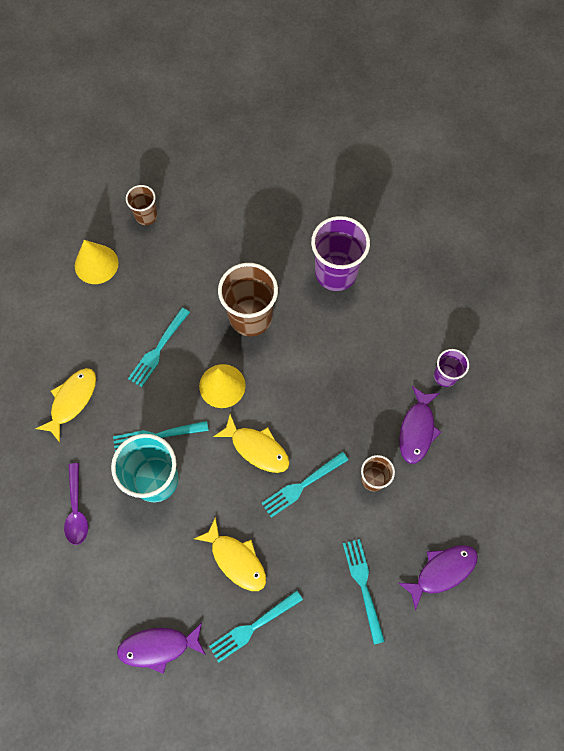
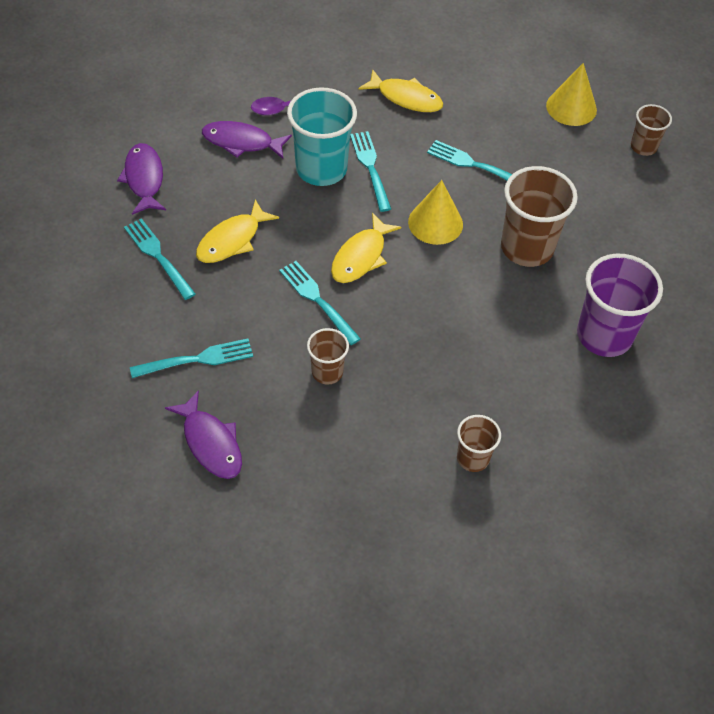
camera: 85 degrees right, 15 degrees down
purple fish [399,386,441,464] -> purple fish moved to [202,121,292,159]
purple cup [434,349,469,387] -> brown cup [457,415,501,472]

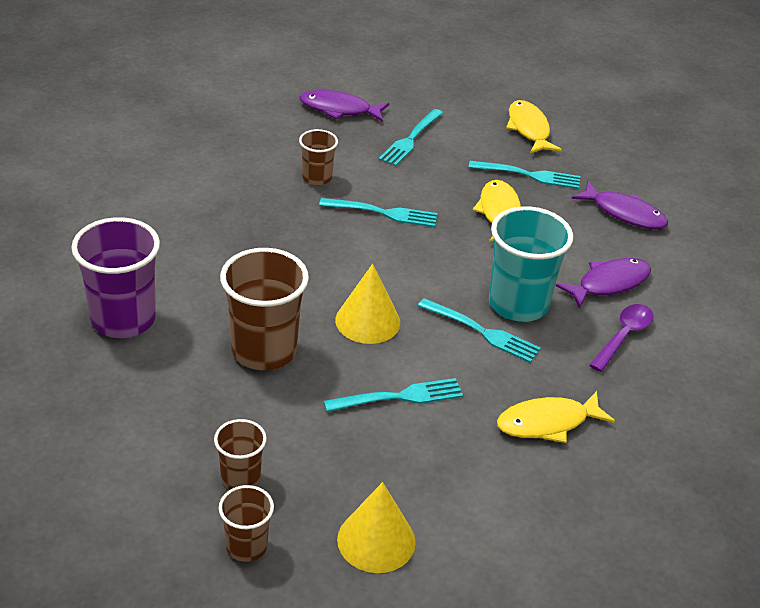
camera: 135 degrees right, 15 degrees down
yellow fish [331,213,401,283] -> yellow fish moved to [506,100,562,154]
brown cup [457,415,501,472] -> brown cup moved to [214,419,267,490]

